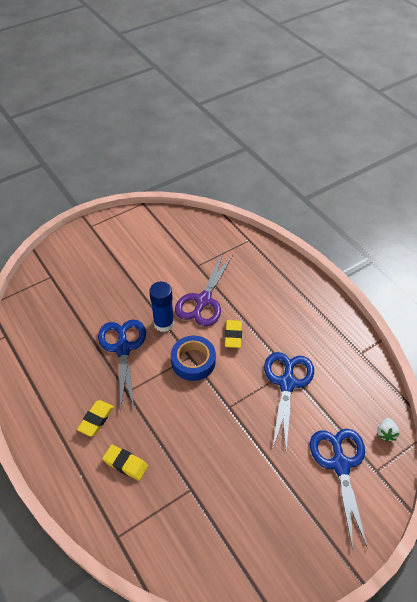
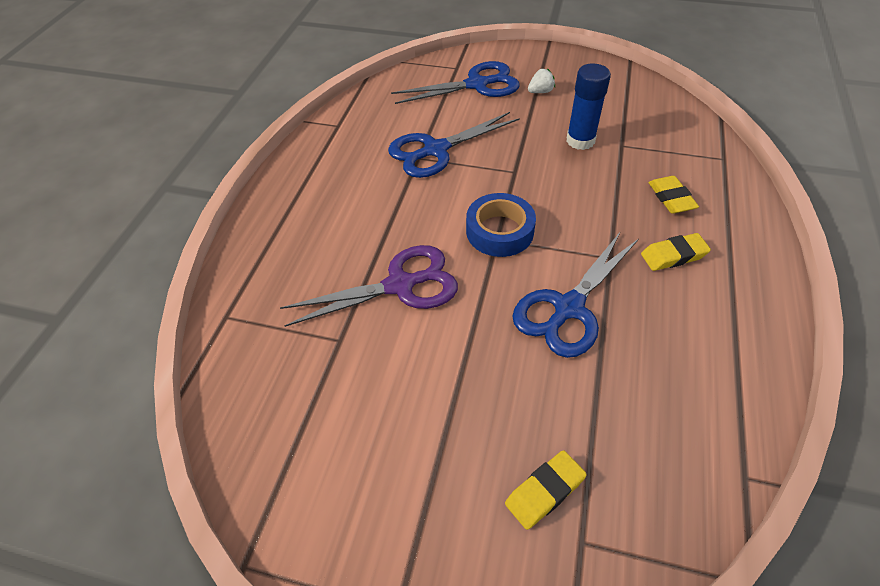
camera: 130 degrees left, 0 degrees up
blue glue stick [149,281,174,332] -> blue glue stick moved to [566,63,611,150]
yellow eraser [225,320,242,348] -> yellow eraser moved to [505,450,587,530]
blue scissors [310,429,368,550] -> blue scissors turned 150 degrees counterclockwise [391,61,520,104]
white strawberry [377,418,400,442] -> white strawberry moved to [528,69,555,93]

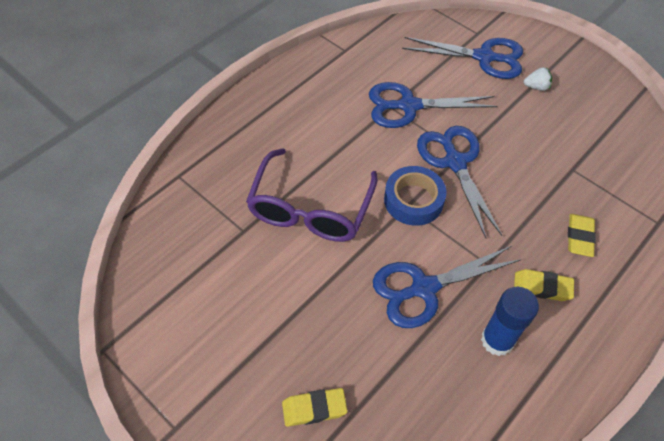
camera: 25 degrees right, 5 degrees up
purple scissors [280,245,458,327] -> purple glasses [246,148,378,242]
blue glue stick [566,63,611,150] -> blue glue stick moved to [481,287,539,356]
none -> blue scissors [417,126,502,238]

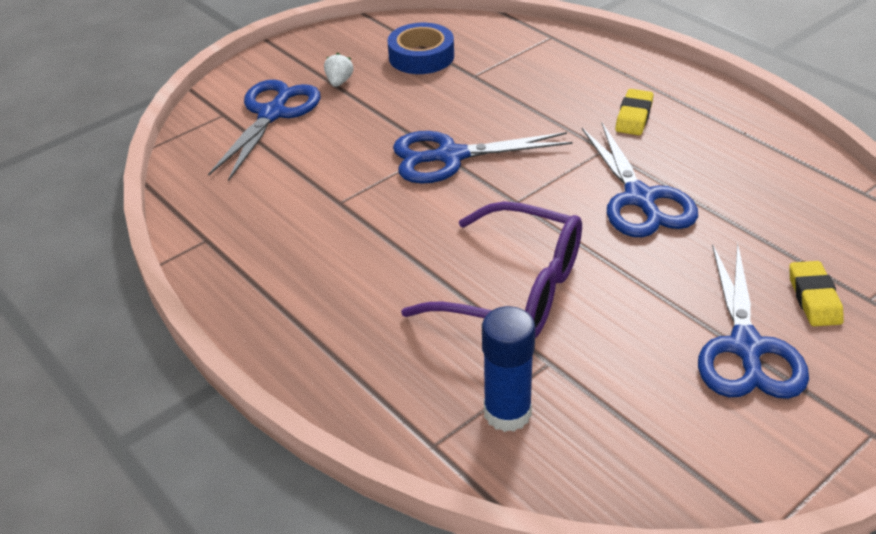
camera: 80 degrees left, 15 degrees down
blue scissors [369,82,498,128] -> blue scissors moved to [698,243,809,399]
blue tape [384,166,446,226] -> blue tape moved to [387,23,454,74]
blue glue stick [481,287,539,356] -> blue glue stick moved to [482,306,535,432]
yellow eraser [568,214,596,257] -> none

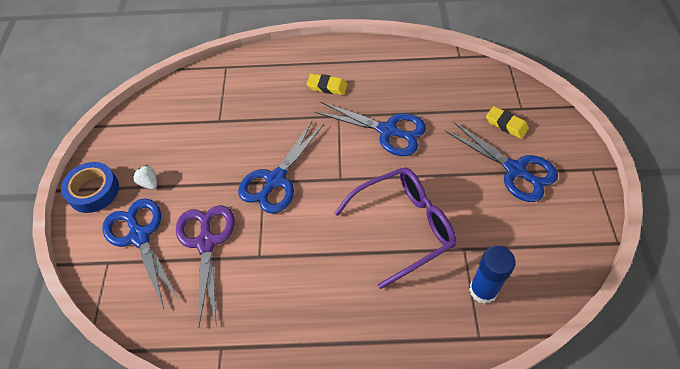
camera: 50 degrees left, 15 degrees up
blue tape [387,23,454,74] -> blue tape moved to [61,162,119,213]
yellow eraser [615,89,654,135] -> yellow eraser turned 45 degrees counterclockwise [307,74,347,95]
none -> purple scissors [176,205,235,326]

